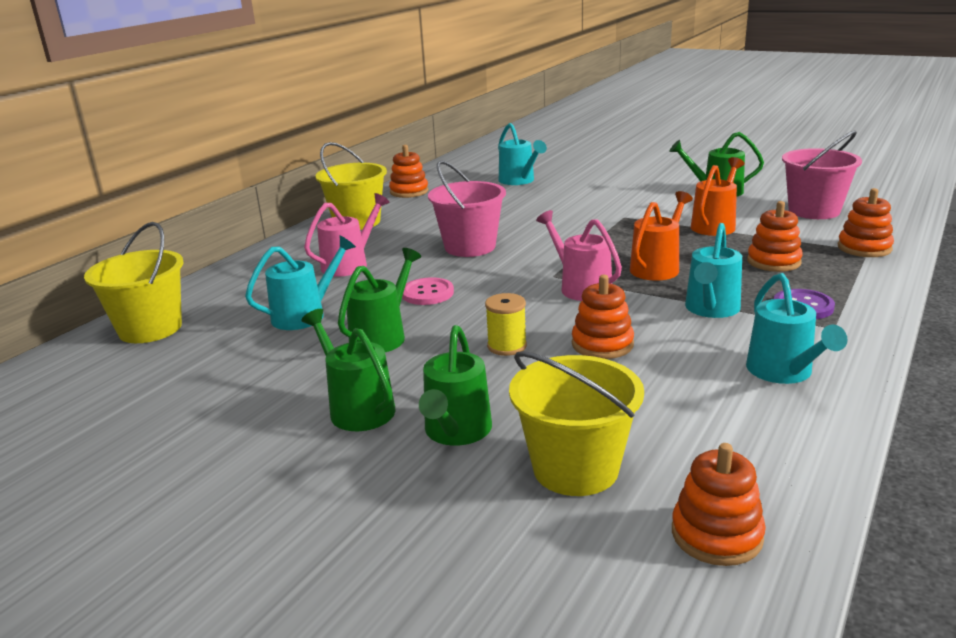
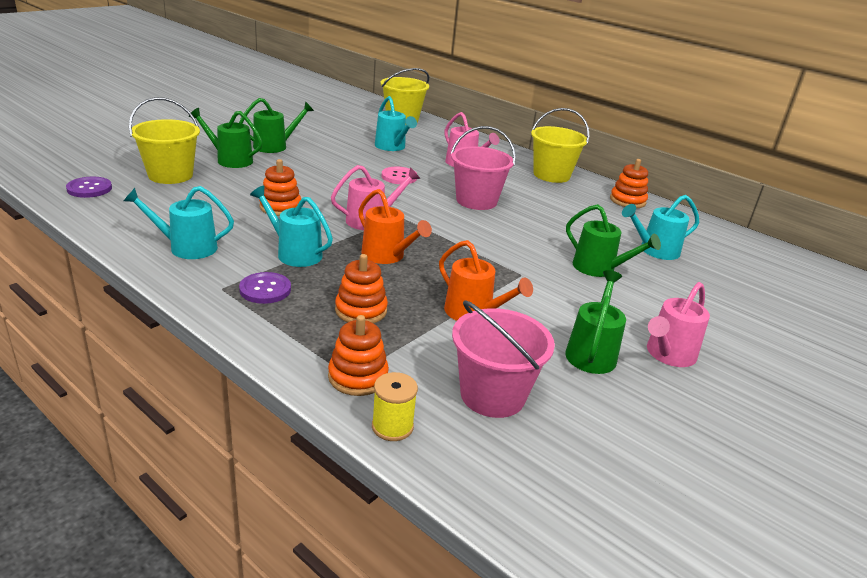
camera: 95 degrees right, 5 degrees up
green watering can [338,248,421,352] -> green watering can moved to [566,204,661,277]
yellow spool [485,293,527,356] -> yellow spool moved to [372,372,418,441]
orange stacking toy [672,443,766,566] -> purple button [66,177,112,198]
none -> pink watering can [647,282,710,367]

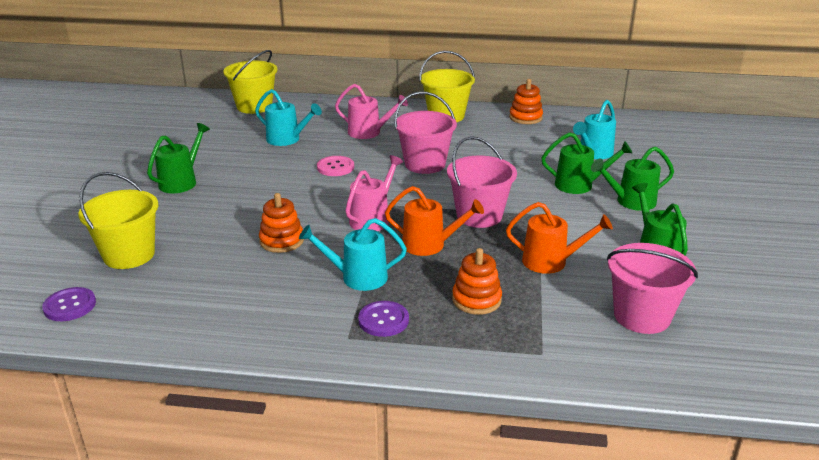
camera: 30 degrees left, 0 degrees up
turquoise watering can [124,186,234,259] -> none
green watering can [189,108,263,168] -> green watering can moved to [591,146,674,211]
orange stacking toy [328,315,389,396] -> none
yellow spool [372,372,418,441] -> none
pink watering can [647,282,710,367] -> none
none -> pink bucket [447,136,517,228]

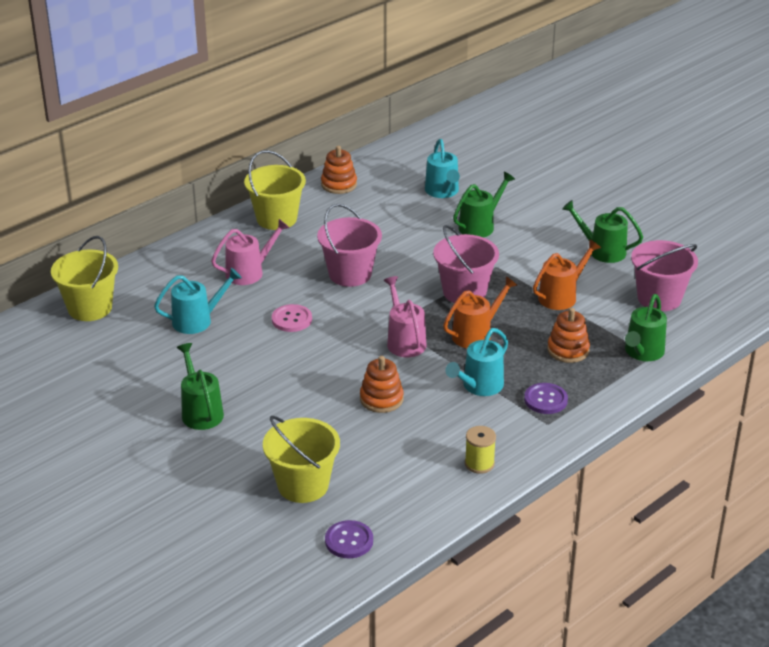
camera: 50 degrees left, 5 degrees up
green watering can [591,146,674,211] -> green watering can moved to [625,294,667,361]
none -> yellow spool [465,426,496,474]

